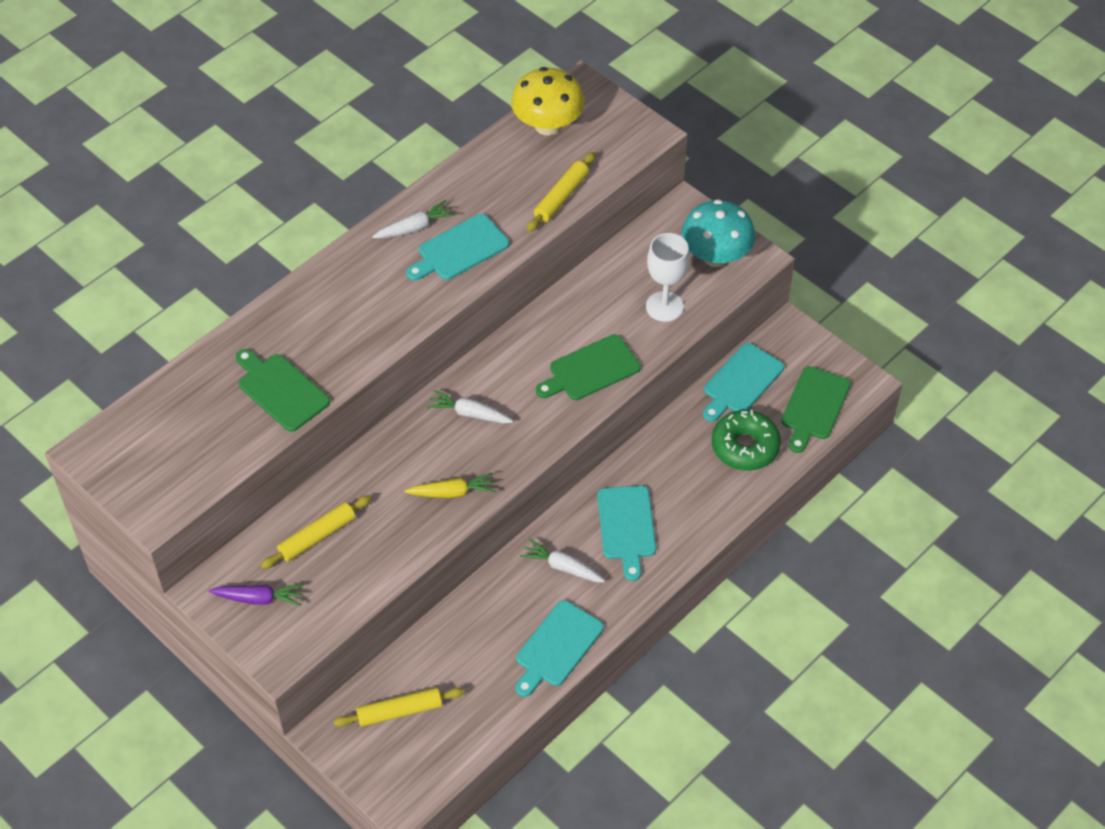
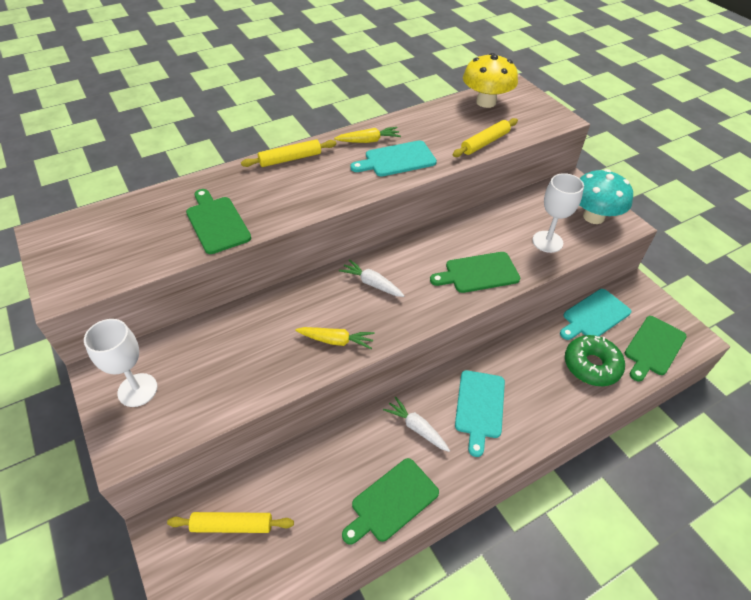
camera: 15 degrees right, 5 degrees down
purple carrot [209,584,304,606] -> white goblet [84,319,158,407]
yellow rolling pin [260,495,371,569] -> yellow rolling pin moved to [241,139,337,167]
white carrot [372,200,455,239] -> yellow carrot [334,127,401,143]
turquoise cutting board [515,600,604,697] -> green cutting board [342,458,439,545]

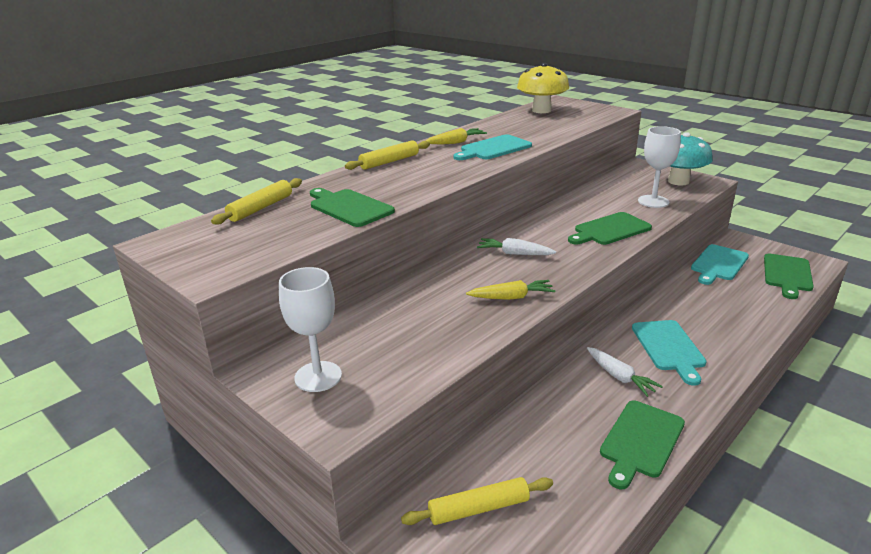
camera: 15 degrees left, 20 degrees down
white carrot [383,397,450,452] -> white carrot turned 150 degrees counterclockwise [587,347,663,397]
yellow rolling pin [452,118,518,157] -> yellow rolling pin moved to [211,178,302,225]
green donut [565,335,625,386] -> none

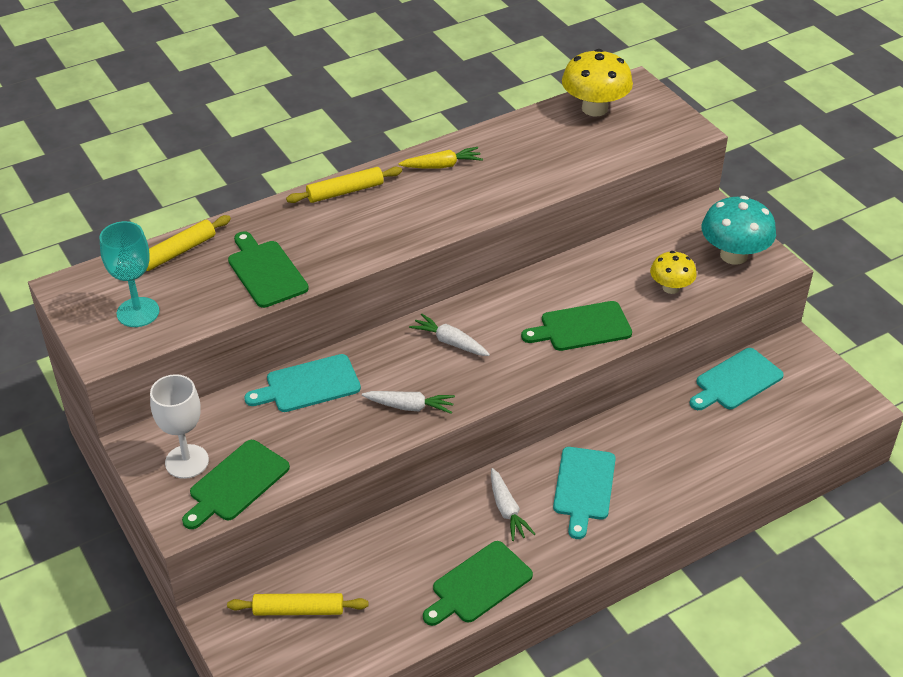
camera: 15 degrees right, 15 degrees up
turquoise cutting board [453,134,532,160] -> turquoise cutting board moved to [244,354,361,412]
yellow carrot [466,280,556,300] -> white carrot [362,391,455,414]
white goblet [638,126,681,208] -> yellow mushroom [650,251,697,294]
green cutting board [764,254,814,299] -> green cutting board moved to [182,440,290,529]
none -> turquoise goblet [100,221,159,327]

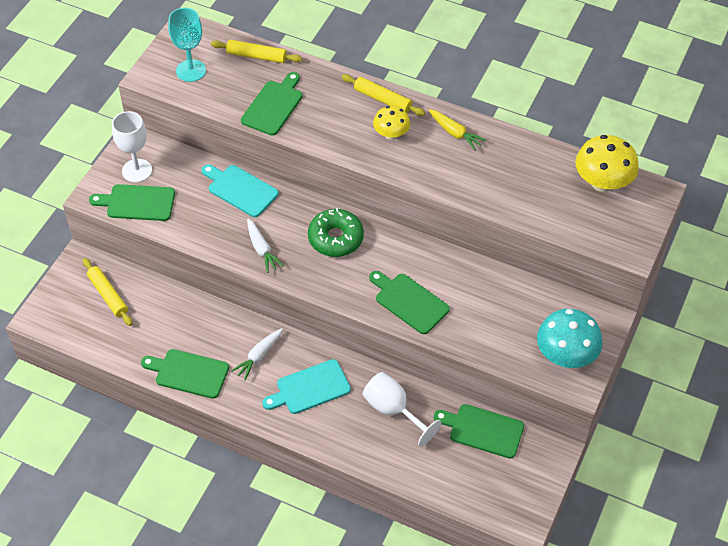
camera: 55 degrees right, 10 degrees up
white carrot [409,314,490,356] -> green donut [308,208,364,257]
yellow mushroom [650,251,697,294] -> yellow mushroom moved to [373,106,410,140]
turquoise cutting board [690,348,784,410] -> green cutting board [434,404,524,459]
none -> white goblet [363,372,442,446]

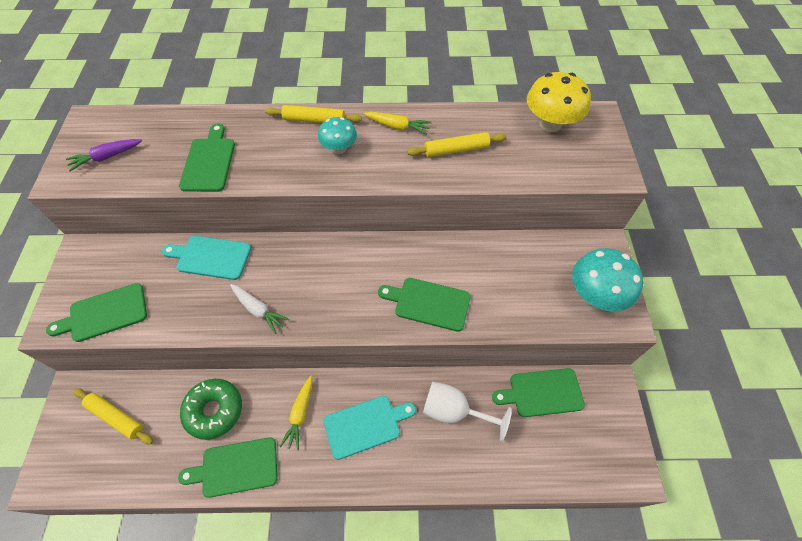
camera: 25 degrees left, 5 degrees up
white goblet [112,111,152,183] -> none
turquoise goblet [168,8,206,82] -> purple carrot [66,139,142,172]
yellow rolling pin [211,40,302,63] -> yellow rolling pin moved to [407,132,507,157]
white carrot [231,328,283,381] -> yellow carrot [279,375,312,451]
turquoise cutting board [262,359,351,414] -> turquoise cutting board turned 150 degrees counterclockwise [324,396,416,460]
green donut [308,208,364,257] -> green donut moved to [180,379,242,440]
yellow mushroom [373,106,410,140] -> turquoise mushroom [318,117,357,154]

